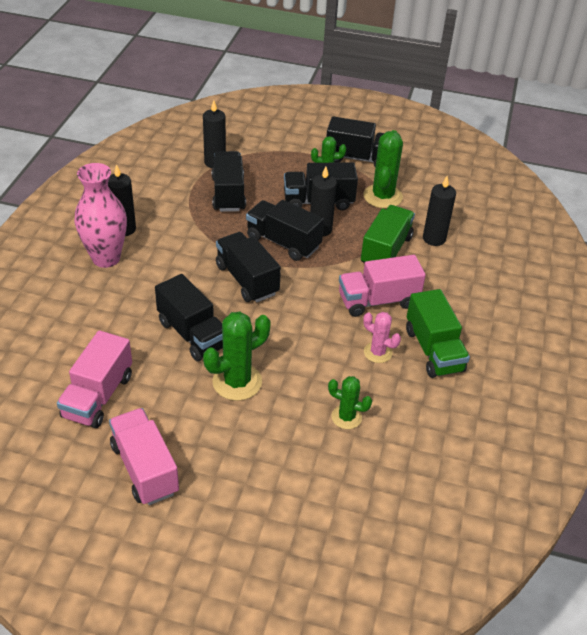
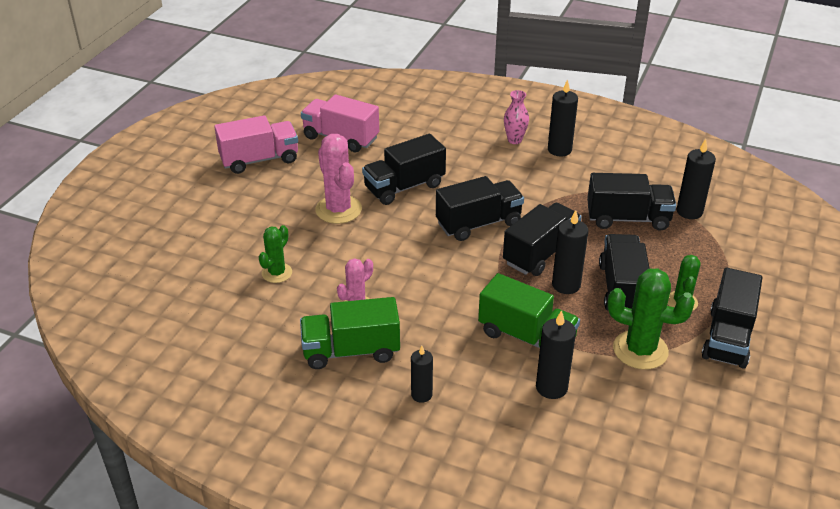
camera: 100 degrees right, 5 degrees down
pink vase [75,163,127,268] -> pink vase [504,90,529,144], size x0.52
green cactus [203,311,271,401] -> pink cactus [315,134,362,224]
pink truck [339,255,426,317] -> none
none -> black candle [411,346,433,403]

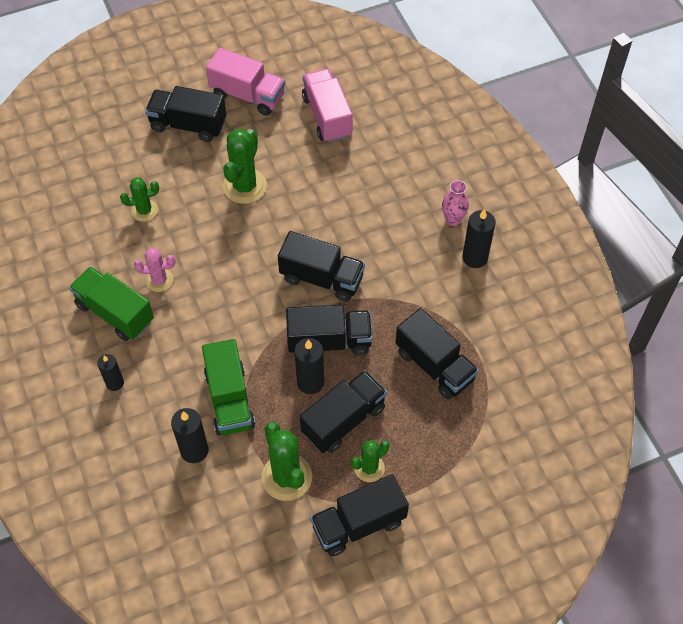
camera: 45 degrees right, 20 degrees up
pink cactus [315,134,362,224] -> green cactus [223,129,267,204]
black truck [362,134,446,205] -> black truck moved to [145,86,226,142]
black candle [676,139,716,219] -> none

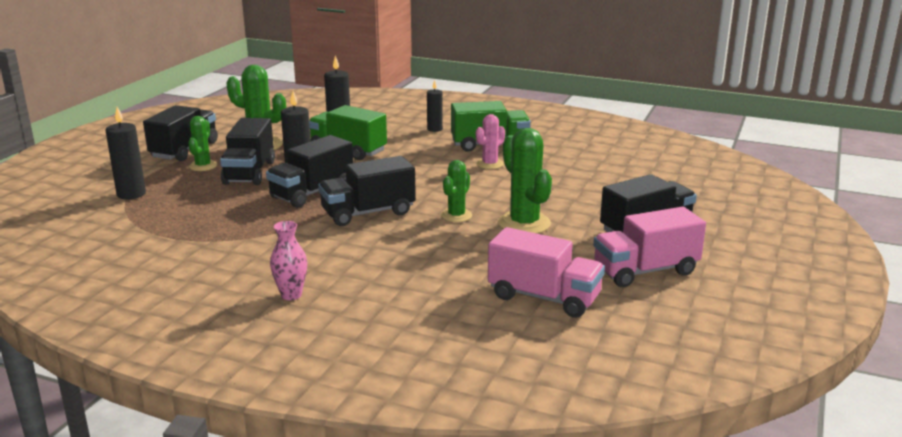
camera: 135 degrees right, 35 degrees down
green cactus [120,177,159,222] -> green cactus moved to [441,160,472,222]
black truck [395,308,479,400] -> none
black candle [462,209,496,268] -> black candle moved to [105,107,146,199]

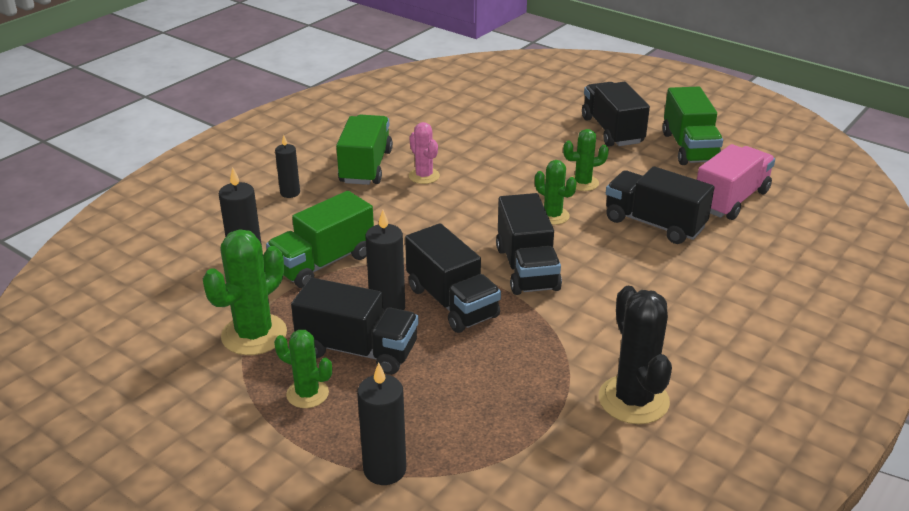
camera: 75 degrees left, 10 degrees up
black truck [143,105,218,161] -> black truck moved to [606,166,715,244]
pink vase [270,221,307,300] -> none
green cactus [498,128,552,234] -> green cactus [563,129,609,191], size x0.60
pink truck [593,207,706,287] -> green truck [662,86,723,165]
none -> black cactus [599,286,672,424]

